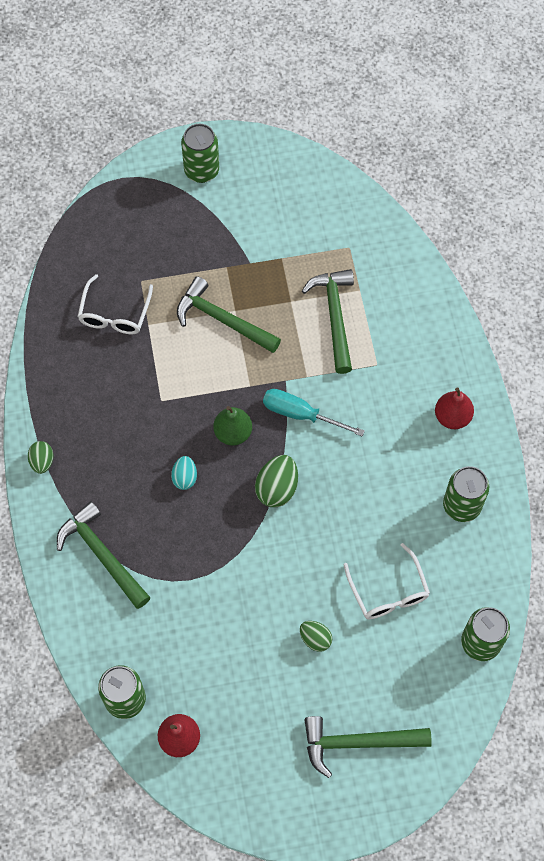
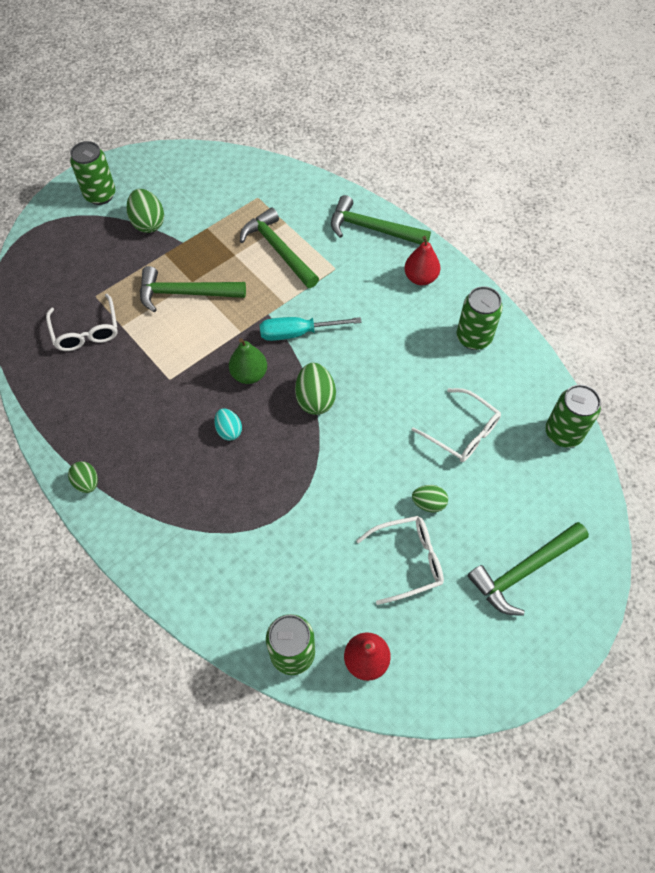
camera: 30 degrees left, 5 degrees down
green hammer [57,501,151,609] -> green hammer moved to [331,195,431,245]
none -> green egg [126,189,164,233]
none -> white glasses [356,516,444,605]

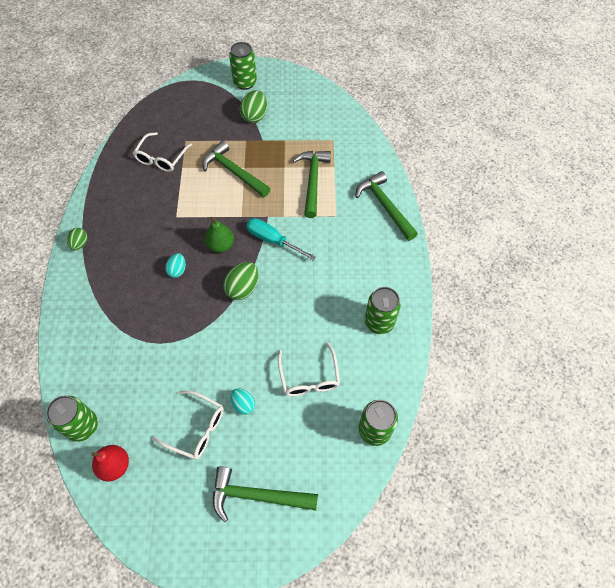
camera: 40 degrees right, 0 degrees up
red pear [404,236,440,285] -> none
green egg [412,485,448,513] -> turquoise egg [230,388,255,415]

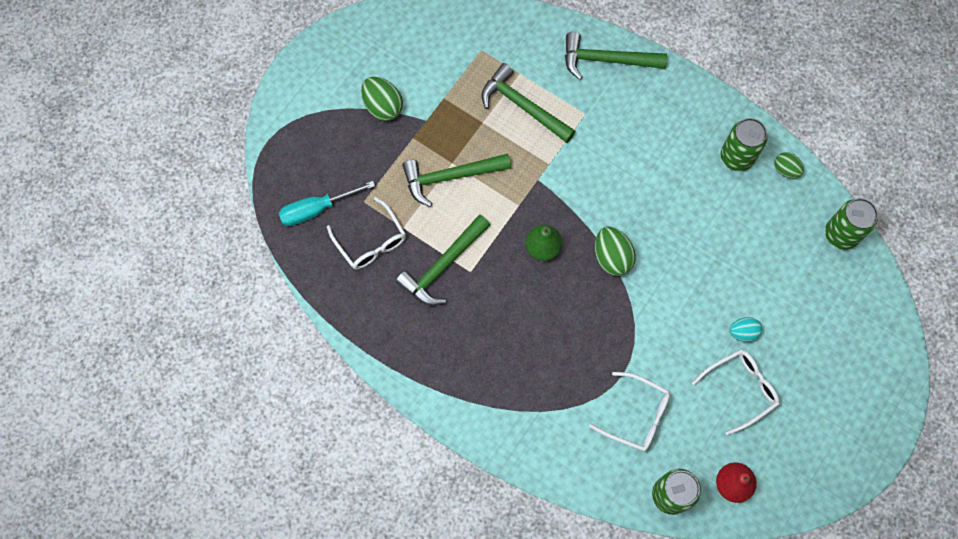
camera: 55 degrees left, 10 degrees up
green egg [67,228,88,251] -> green egg moved to [774,152,804,178]
turquoise egg [165,253,186,278] -> none
green hammer [213,466,318,522] -> green hammer moved to [396,215,490,306]
green can [229,42,257,90] -> none
turquoise screwdriver [246,218,316,261] -> turquoise screwdriver moved to [279,181,375,226]
white glasses [278,342,340,396] -> white glasses moved to [589,372,670,451]

